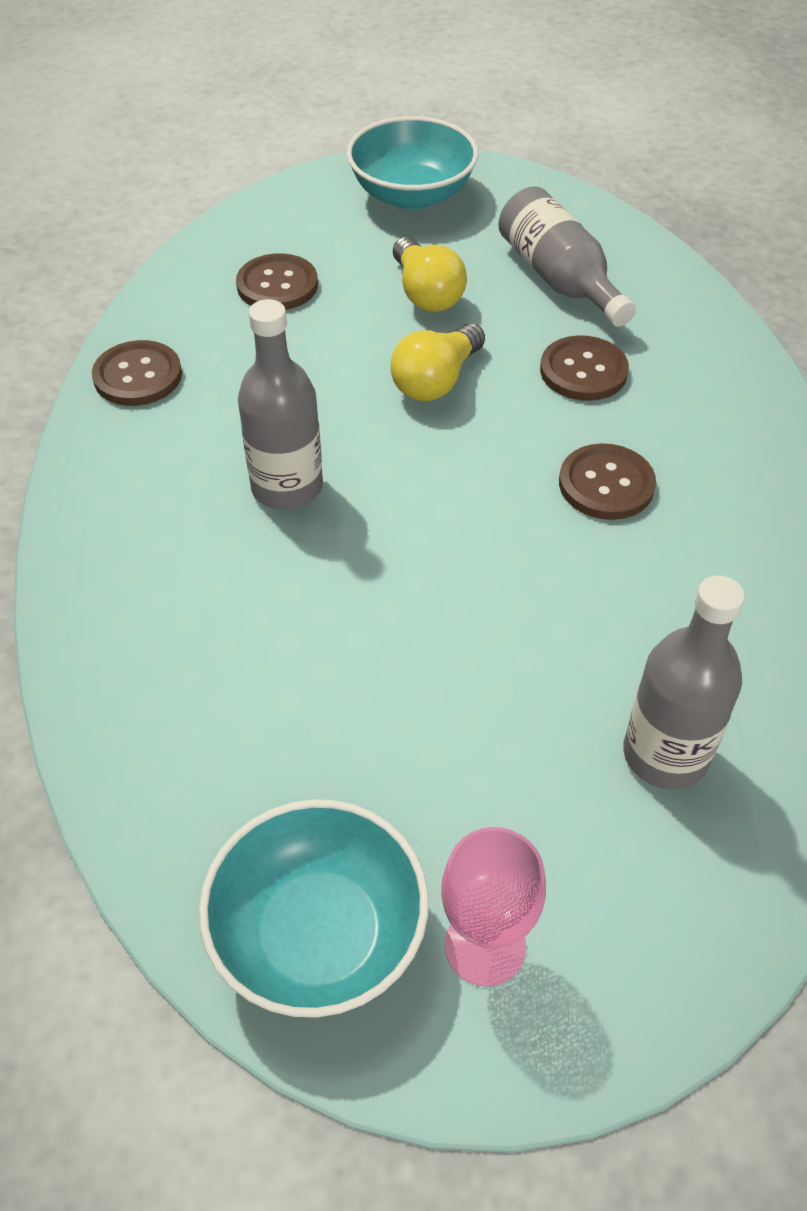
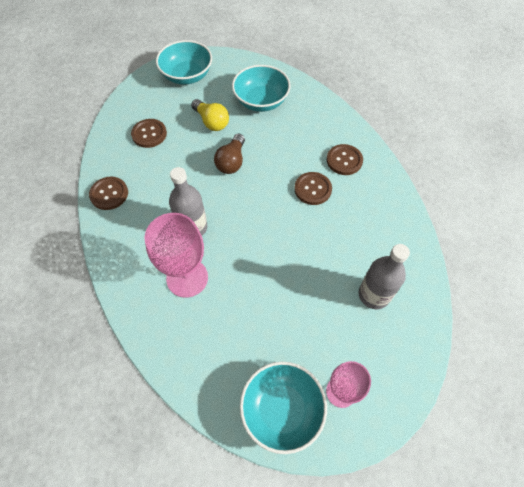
camera: 20 degrees left, 10 degrees up
yellow light bulb [391,323,485,401] -> brown light bulb [214,134,245,174]
grey bottle [498,186,636,327] -> turquoise bowl [232,65,291,112]
brown button [540,335,629,401] -> brown button moved to [327,144,363,175]
none -> pink goblet [145,213,208,298]

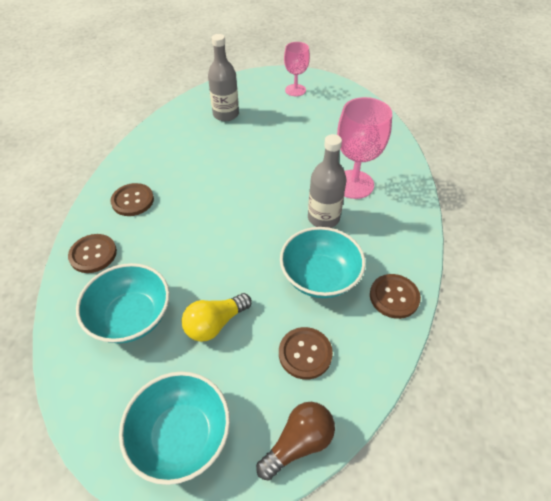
camera: 145 degrees left, 10 degrees down
yellow light bulb [191,99,229,131] -> yellow light bulb turned 120 degrees counterclockwise [182,293,252,342]
brown light bulb [214,134,245,174] -> brown light bulb moved to [256,402,335,481]
turquoise bowl [240,362,327,454] -> turquoise bowl moved to [280,227,365,298]
brown button [294,172,332,205] -> brown button moved to [68,234,117,273]

